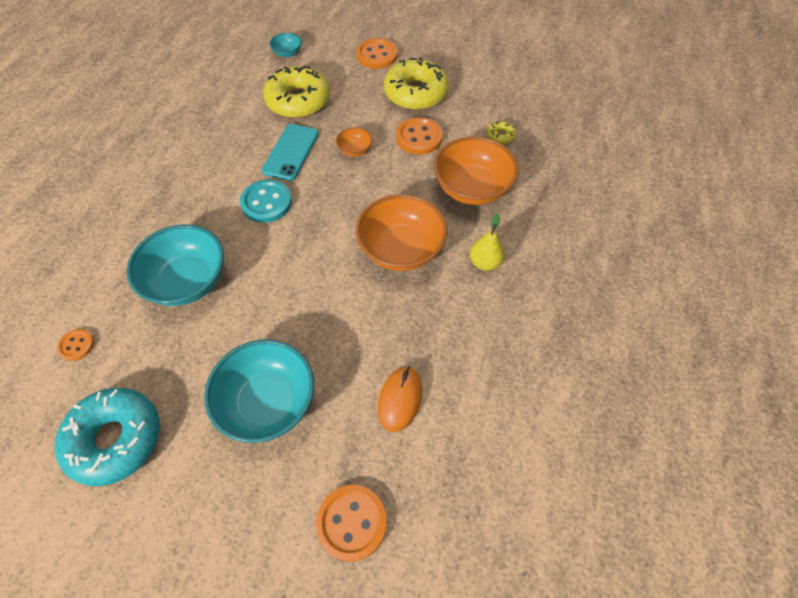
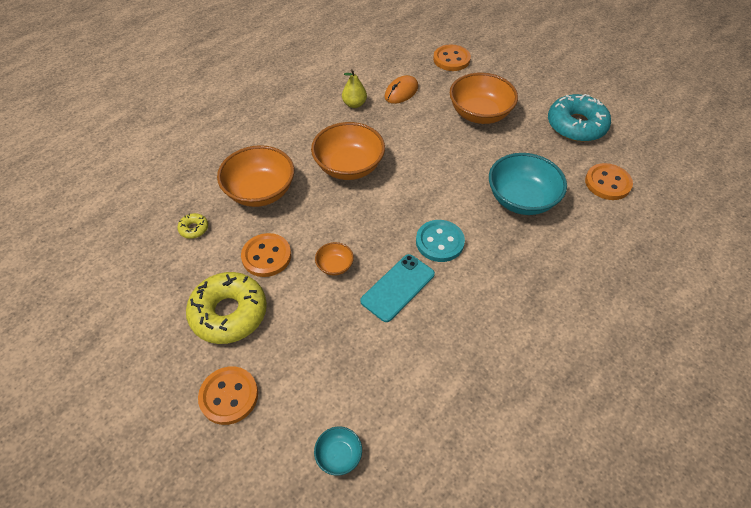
camera: 155 degrees left, 5 degrees down
orange button [57,329,94,361] -> orange button [585,163,633,200], size x1.78
turquoise bowl [204,339,314,443] -> orange bowl [450,73,518,124]
yellow donut [263,66,330,118] -> none
yellow pear [470,213,505,271] -> yellow pear moved to [342,69,367,108]

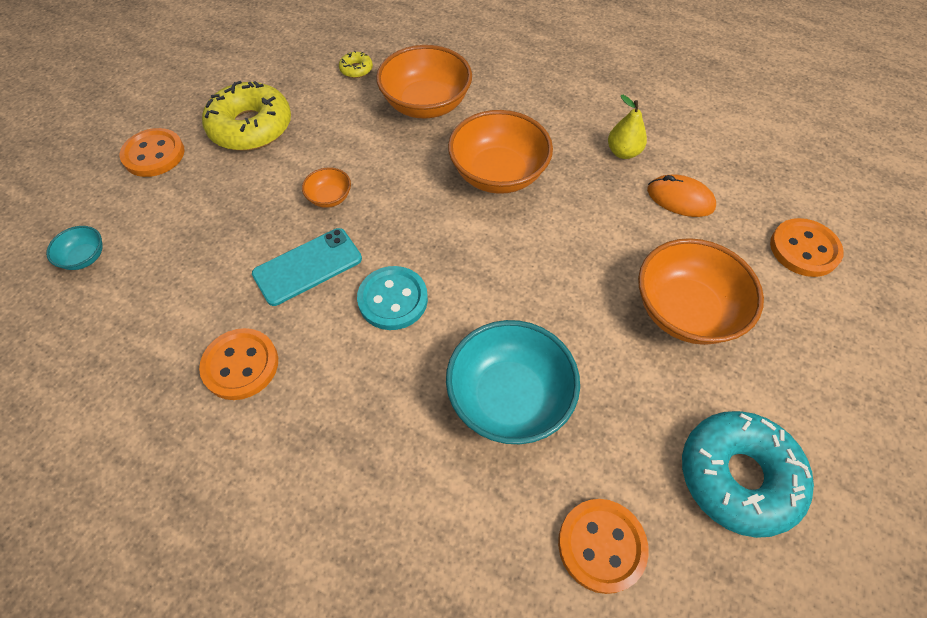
camera: 75 degrees right, 5 degrees up
orange button [241,233,291,277] -> orange button moved to [199,328,278,400]
turquoise phone [360,254,435,322] -> turquoise phone turned 60 degrees counterclockwise [252,228,362,306]

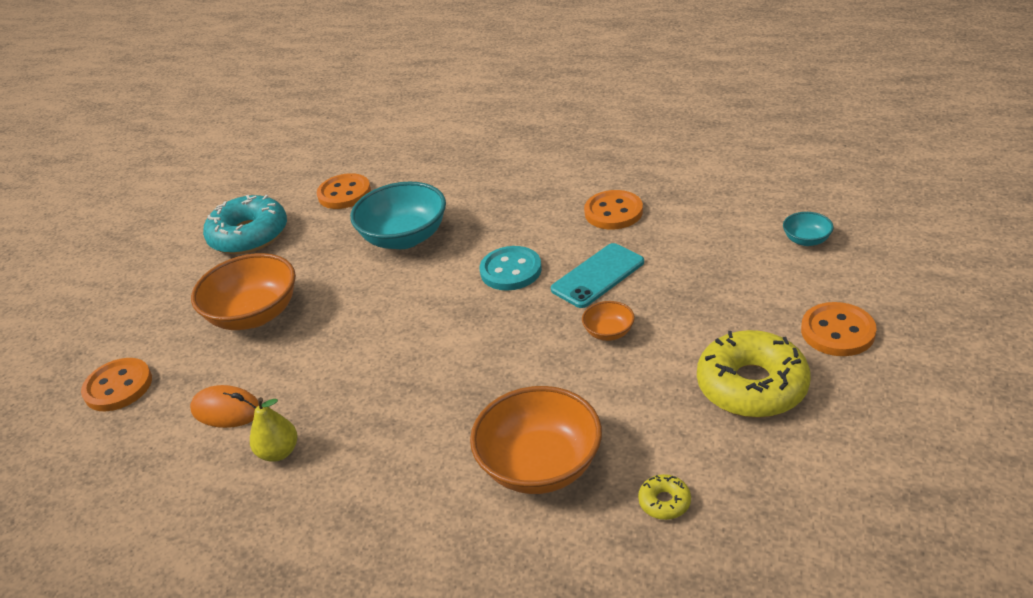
camera: 175 degrees right, 20 degrees down
orange bowl [448,110,553,194] -> none

